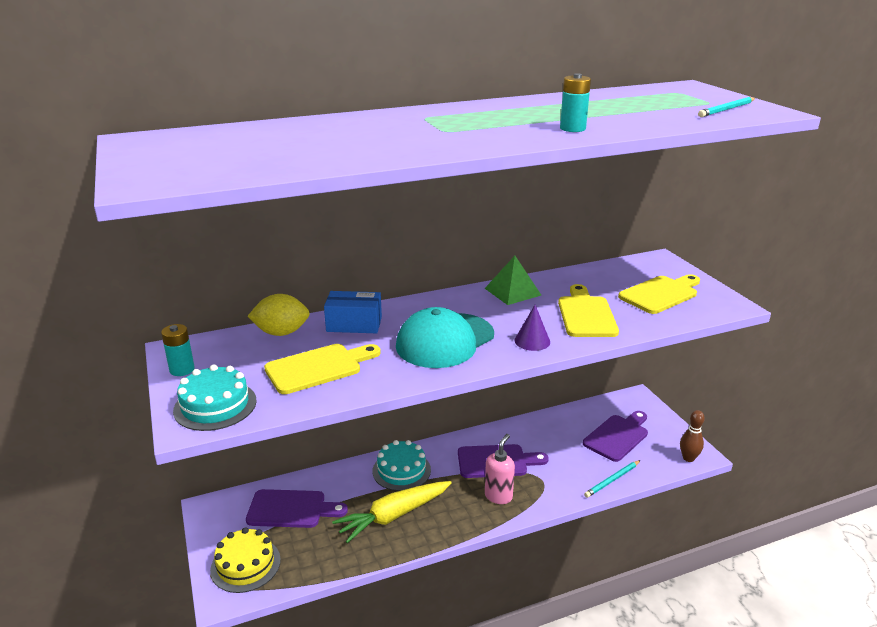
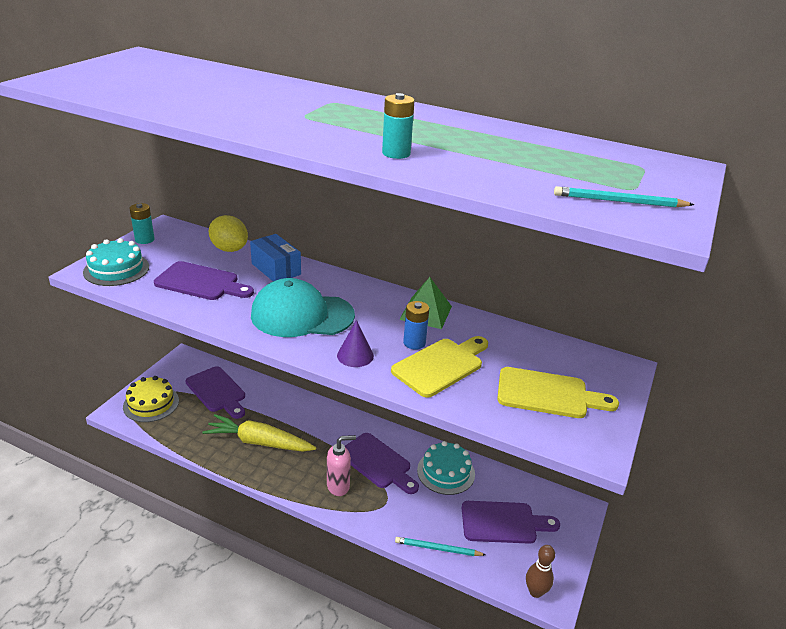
camera: 45 degrees right, 5 degrees up
yellow cutting board [264,344,381,394] -> purple cutting board [154,261,254,300]
turquoise cake [372,440,431,491] -> turquoise cake moved to [417,441,475,495]
none -> blue battery [403,301,429,350]

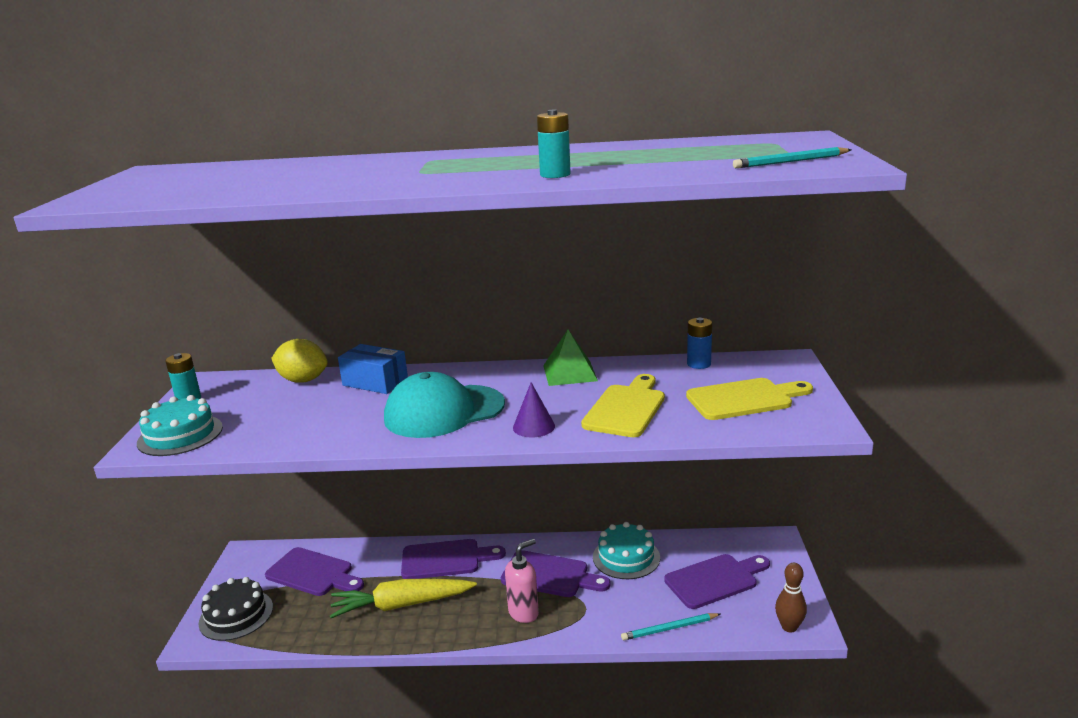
camera: 20 degrees left, 10 degrees down
yellow cake [123,376,179,422] -> black cake [199,577,273,641]
purple cutting board [154,261,254,300] -> purple cutting board moved to [401,539,506,579]
blue battery [403,301,429,350] -> blue battery moved to [687,318,712,369]

